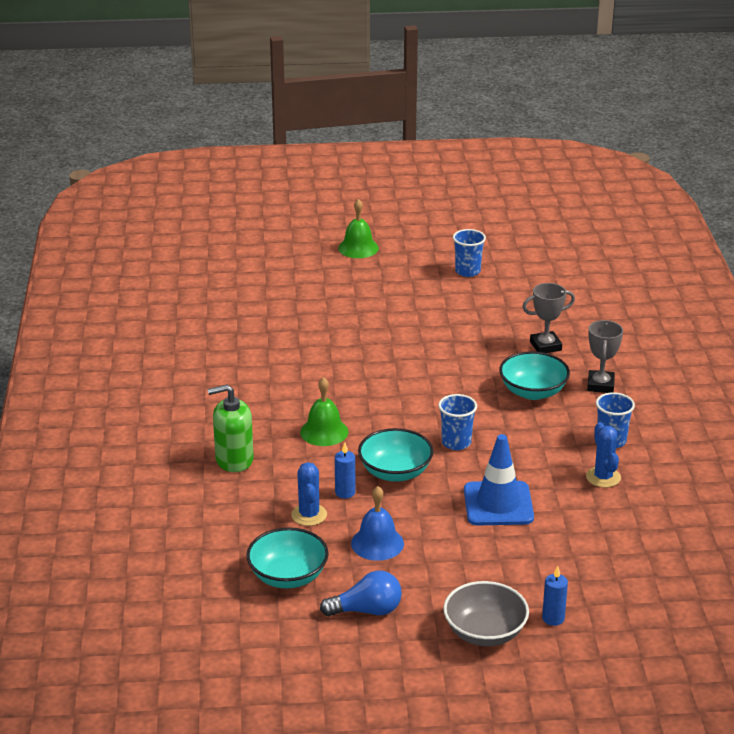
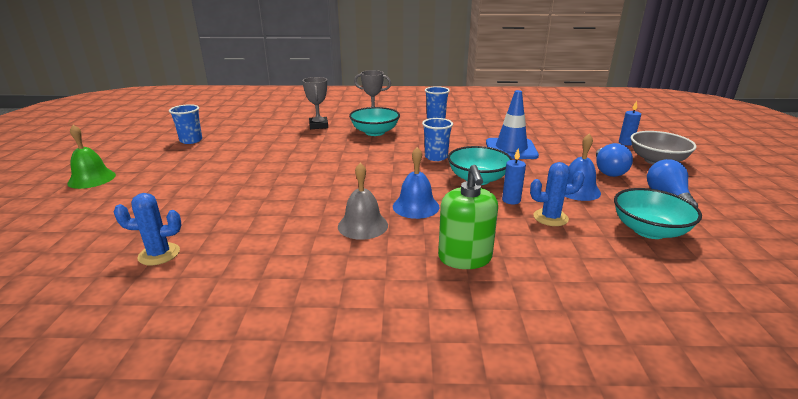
camera: 85 degrees left, 5 degrees down
green bell [300,377,348,446] -> blue bell [393,147,440,219]
blue cactus [586,422,621,488] -> blue cactus moved to [114,193,182,265]
none -> grey bell [338,163,388,240]
none -> blue light bulb [596,143,633,177]

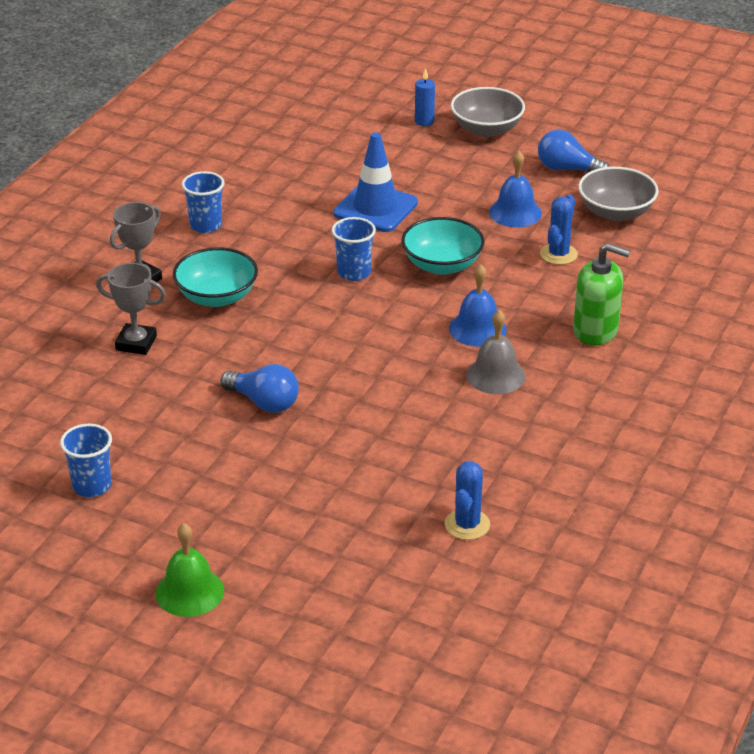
camera: 65 degrees left, 10 degrees up
blue candle [502,149,526,205] -> none
blue light bulb [596,143,633,177] -> blue light bulb moved to [221,364,299,413]
turquoise bowl [614,188,702,239] -> grey bowl [578,167,659,221]

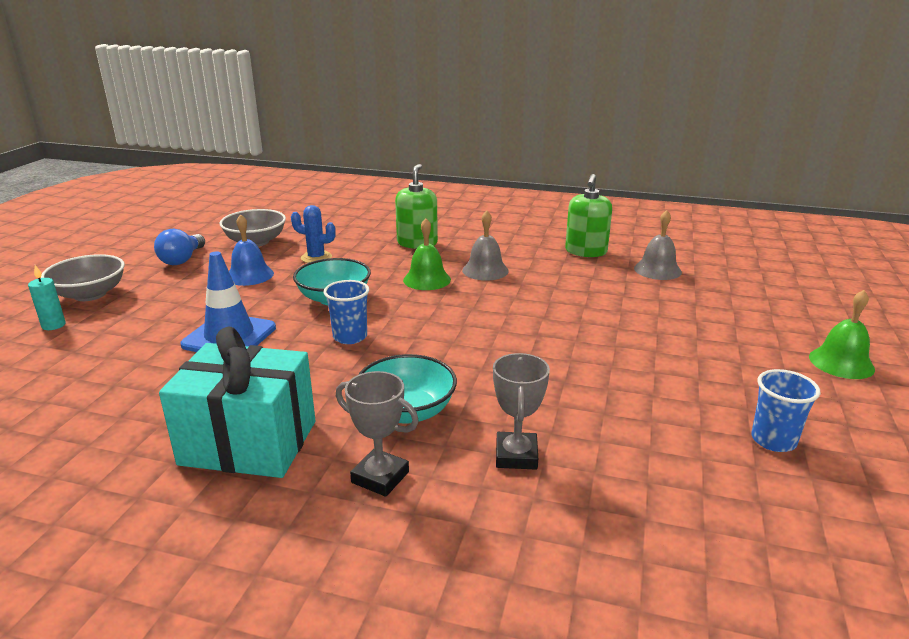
camera: 100 degrees left, 10 degrees down
blue cup [182,171,224,233] -> turquoise gift [159,327,316,478]
blue light bulb [221,364,299,413] -> none
blue candle [415,68,435,126] -> turquoise candle [28,265,66,330]
blue cactus [445,461,490,540] -> grey bell [634,210,682,280]
blue bell [449,264,507,346] -> green bell [403,218,451,290]
none -> green soap dispenser [565,174,612,257]

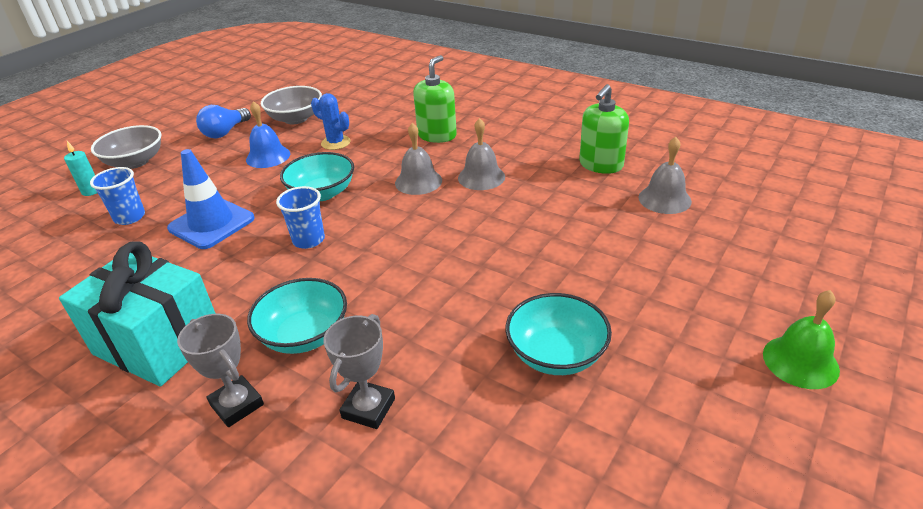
camera: 20 degrees right, 10 degrees up
green bell [403,218,451,290] -> grey bell [395,123,442,195]
blue cup [751,369,821,452] -> blue cup moved to [90,167,145,225]
none -> turquoise bowl [505,293,612,375]

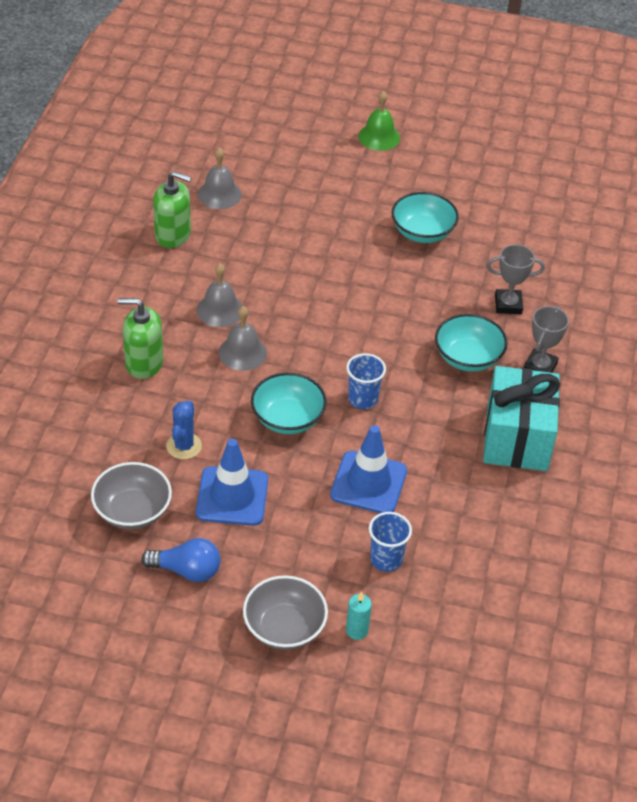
camera: 115 degrees left, 10 degrees up
blue bell [246,101,290,168] -> blue traffic cone [196,438,268,526]

